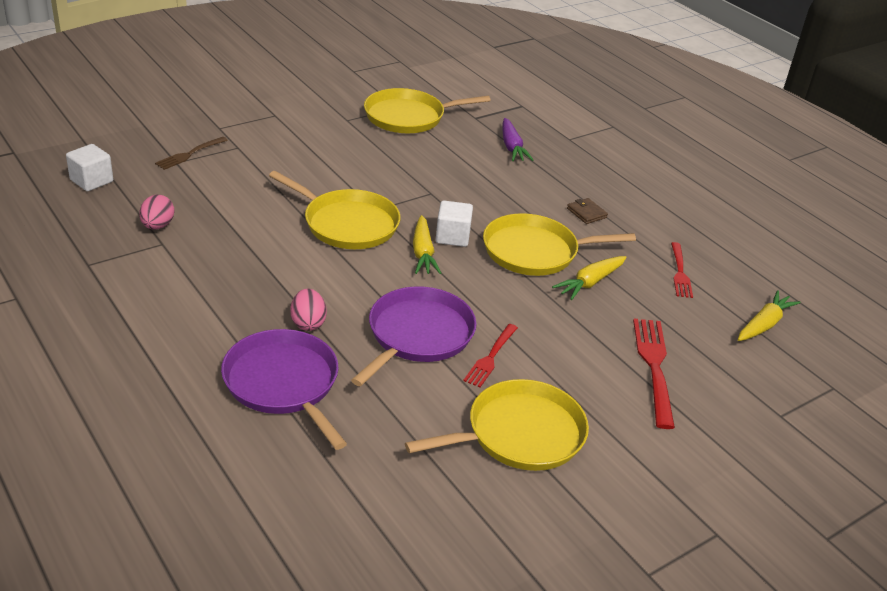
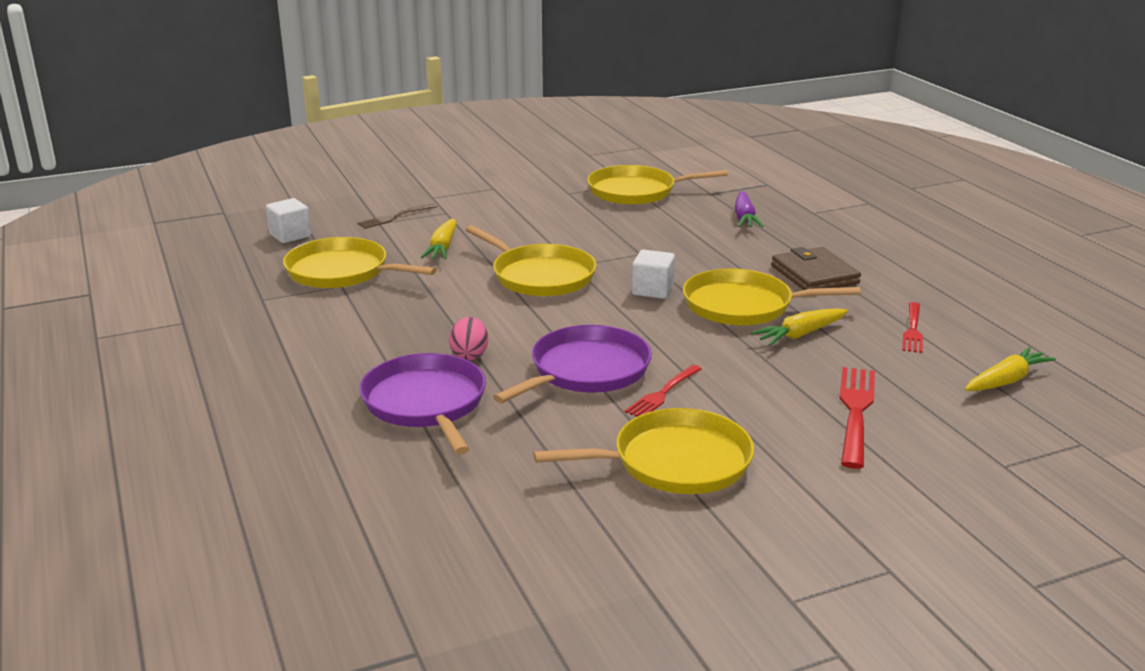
camera: 15 degrees right, 10 degrees down
pink egg [139,195,174,229] -> yellow pan [283,237,437,288]
yellow carrot [413,215,441,274] -> yellow carrot moved to [420,219,457,259]
brown wallet [567,198,608,224] -> brown wallet [771,247,861,290], size x1.94

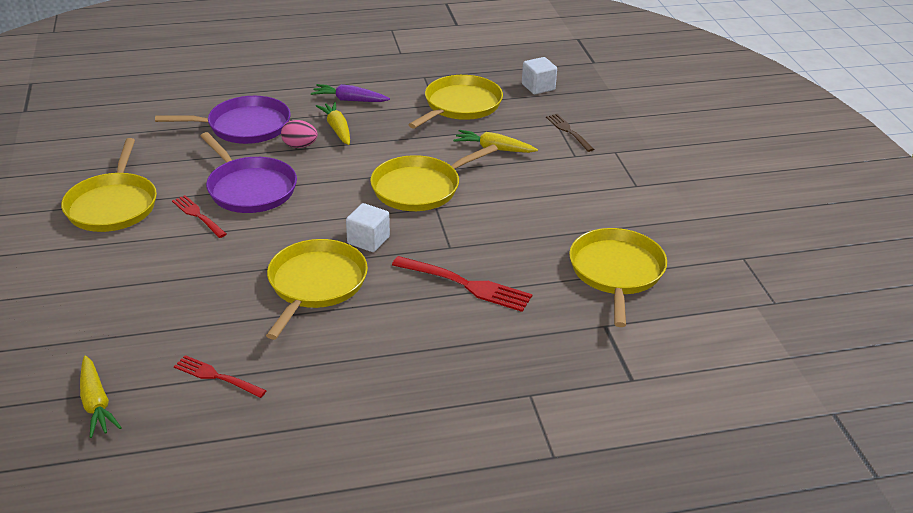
camera: 100 degrees right, 10 degrees up
purple carrot [735,191,764,227] -> purple carrot moved to [311,84,390,102]
yellow carrot [751,308,848,346] -> yellow carrot moved to [316,102,350,145]
brown wallet [771,247,861,290] -> none
red fork [839,367,875,469] -> red fork moved to [392,256,532,312]

